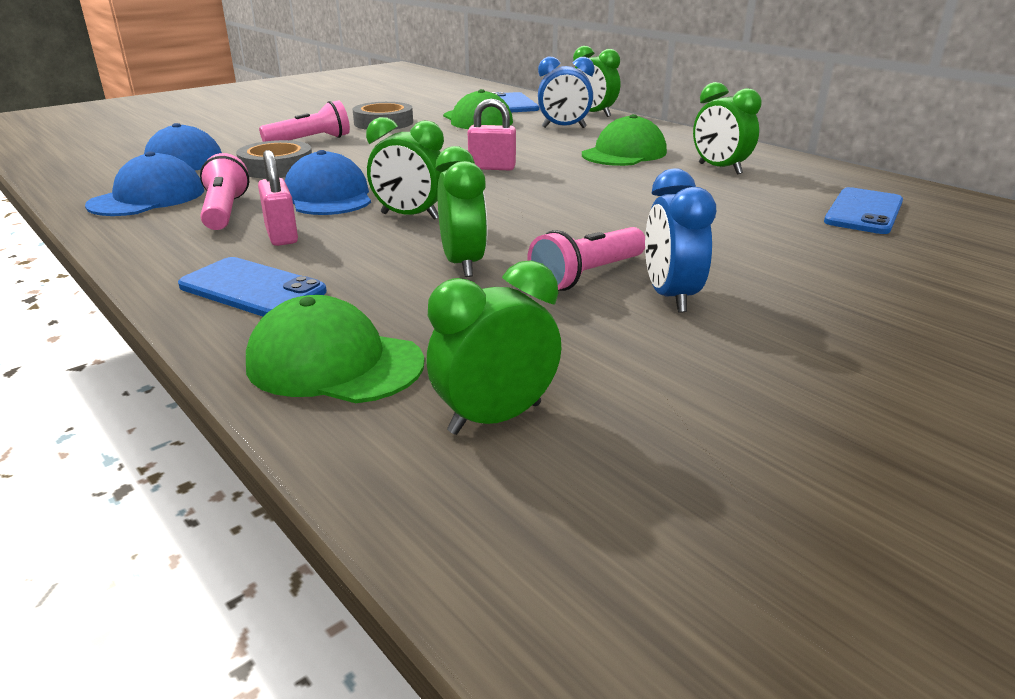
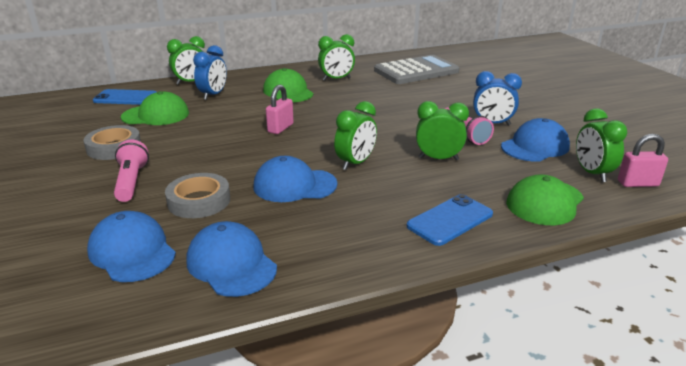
camera: 70 degrees left, 0 degrees up
pink flashlight [200,153,249,230] -> none
pink padlock [258,150,298,246] -> pink padlock moved to [618,134,668,187]
blue phone [824,187,903,234] -> grey calculator [374,55,459,84]
none -> blue cap [501,118,570,161]

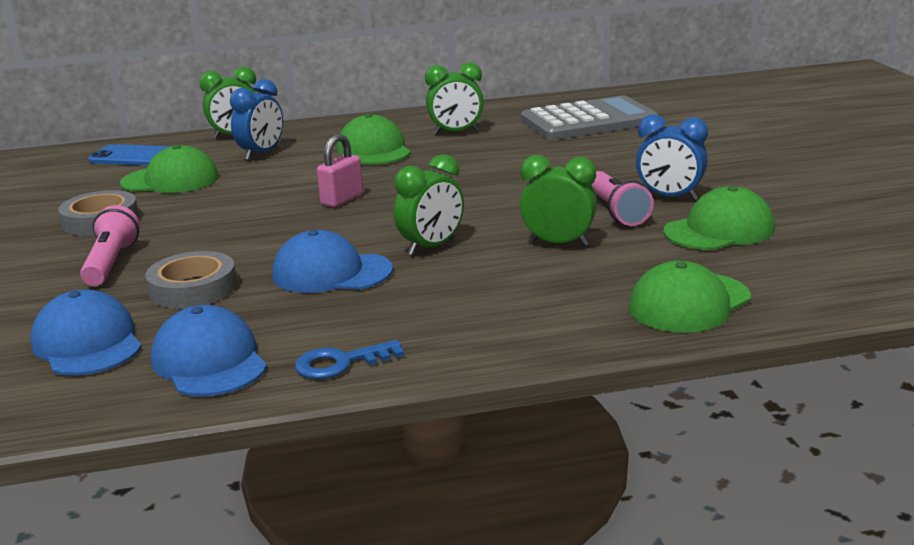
camera: 10 degrees right, 5 degrees down
blue phone [407,194,493,246] -> none
blue cap [501,118,570,161] -> green cap [664,186,775,250]
green clock [576,109,627,182] -> none
pink padlock [618,134,668,187] -> none
none -> blue key [295,340,404,379]

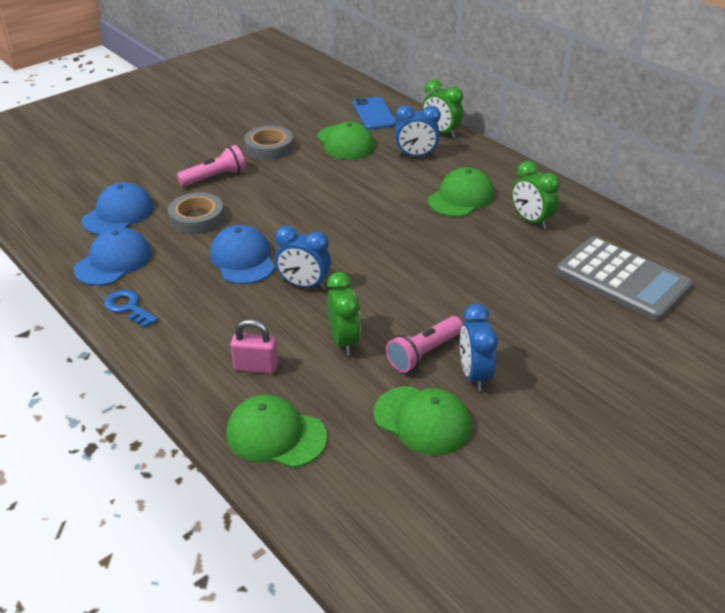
camera: 60 degrees right, 15 degrees up
pink padlock [317,134,363,207] -> pink padlock moved to [230,319,278,374]
green clock [394,154,464,256] -> blue clock [275,226,331,290]

